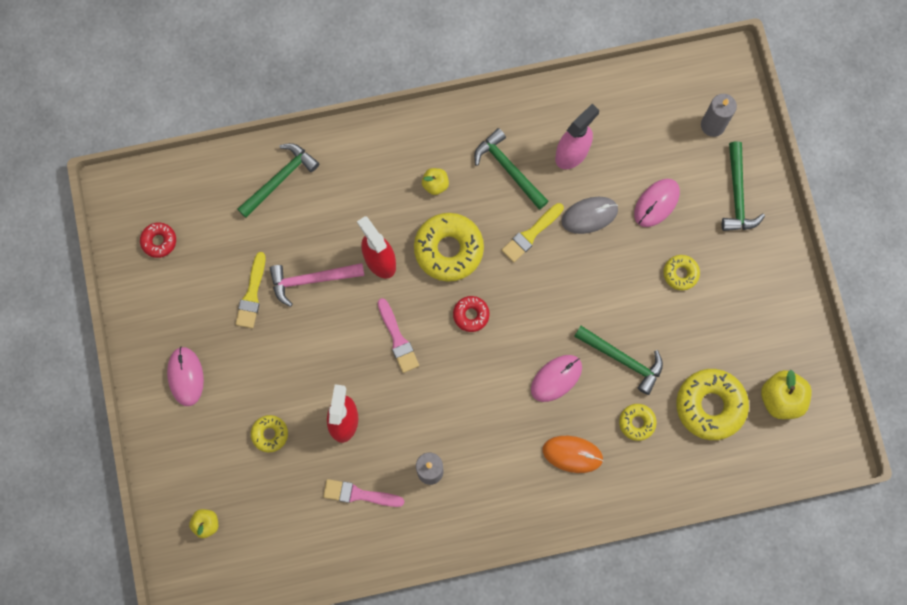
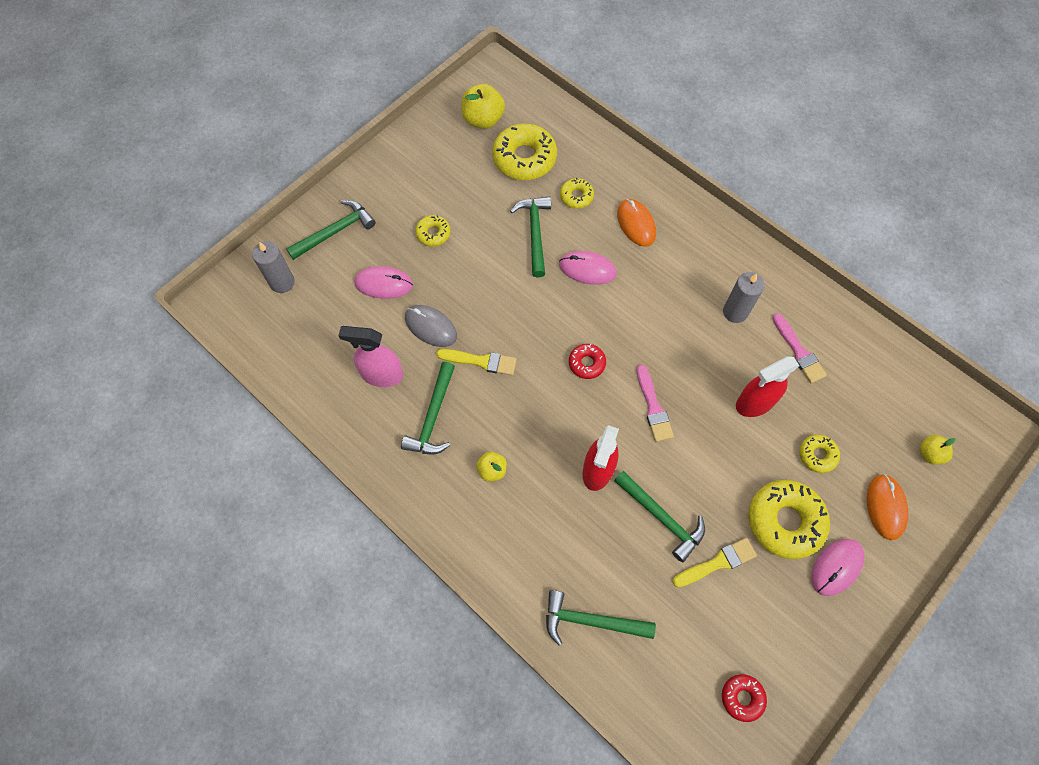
camera: 125 degrees left, 10 degrees down
pink hammer [270,263,364,307] -> green hammer [614,471,705,562]
pink brush [378,298,419,373] -> pink brush turned 135 degrees clockwise [637,365,674,442]
yellow donut [414,213,484,282] -> yellow donut moved to [748,480,830,559]
none -> orange mouse [867,474,909,540]

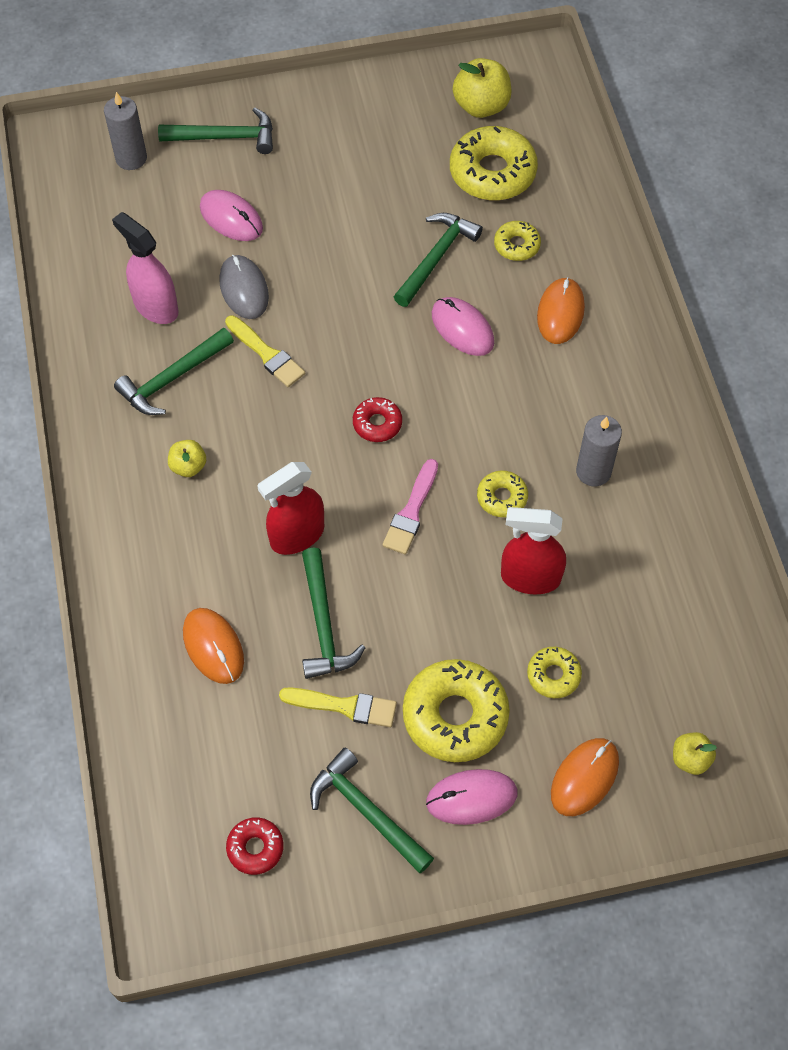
camera: 35 degrees right, 5 degrees down
yellow donut [415,215,450,246] -> yellow donut moved to [477,470,528,517]
green hammer [546,590,656,645] -> green hammer moved to [310,748,434,873]
pink brush [772,313,827,383] -> none
none -> orange mouse [183,608,244,684]

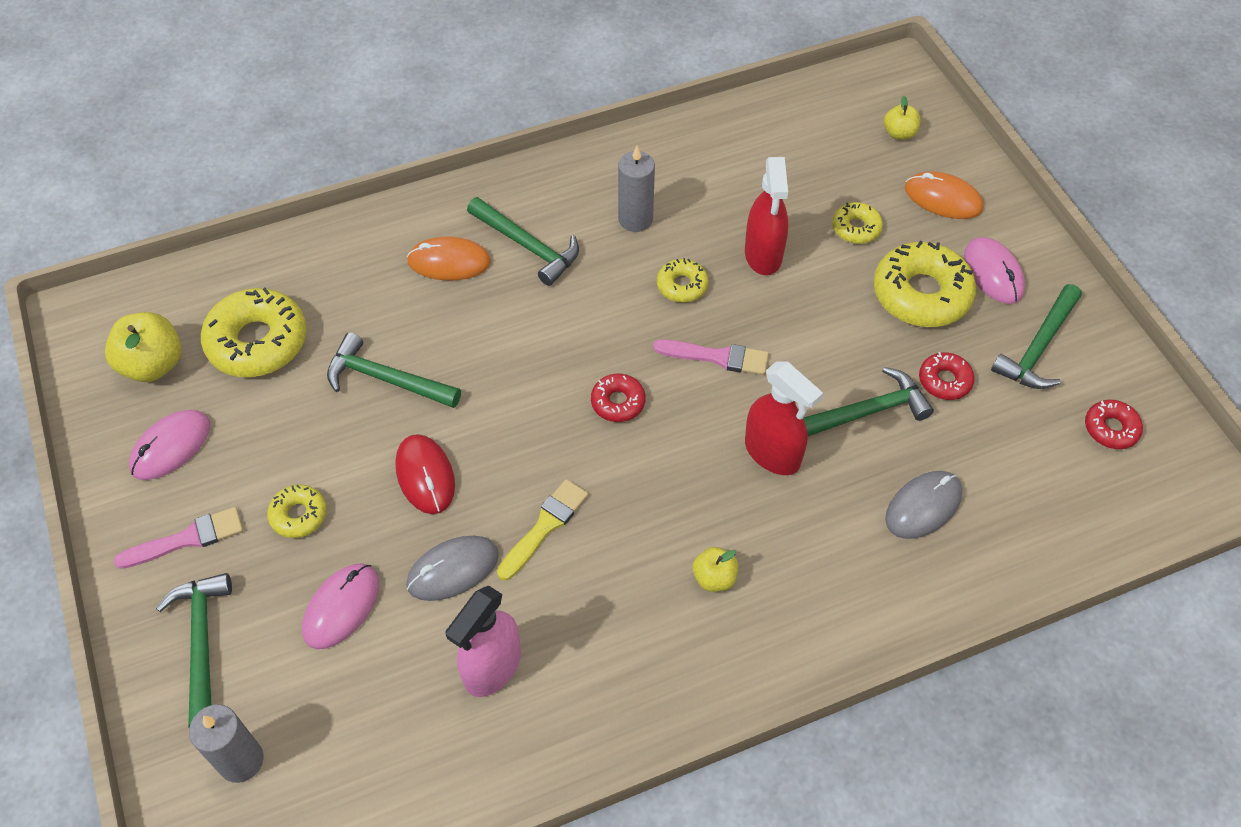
camera: 100 degrees left, 5 degrees down
green hammer [114,328,234,415] -> green hammer moved to [467,197,579,286]
orange mouse [183,608,244,684] -> grey mouse [885,471,963,539]
yellow brush [279,687,397,727] -> red donut [919,352,975,400]
pink mouse [432,297,494,356] -> pink mouse moved to [129,410,210,480]
yellow donut [494,221,541,261] -> yellow donut moved to [267,485,327,538]
none -> pink brush [114,507,243,569]
none -> red mouse [395,434,455,514]

